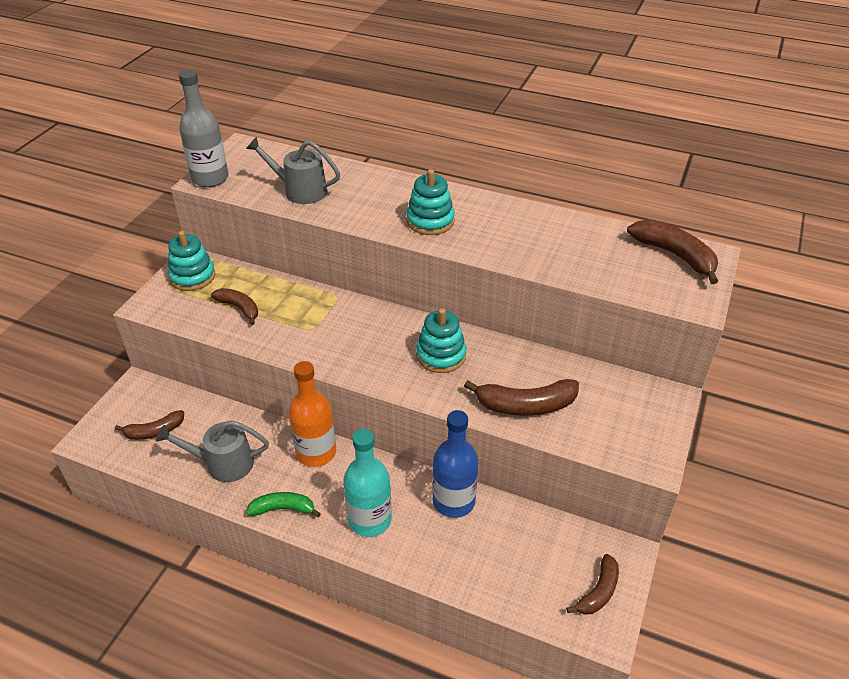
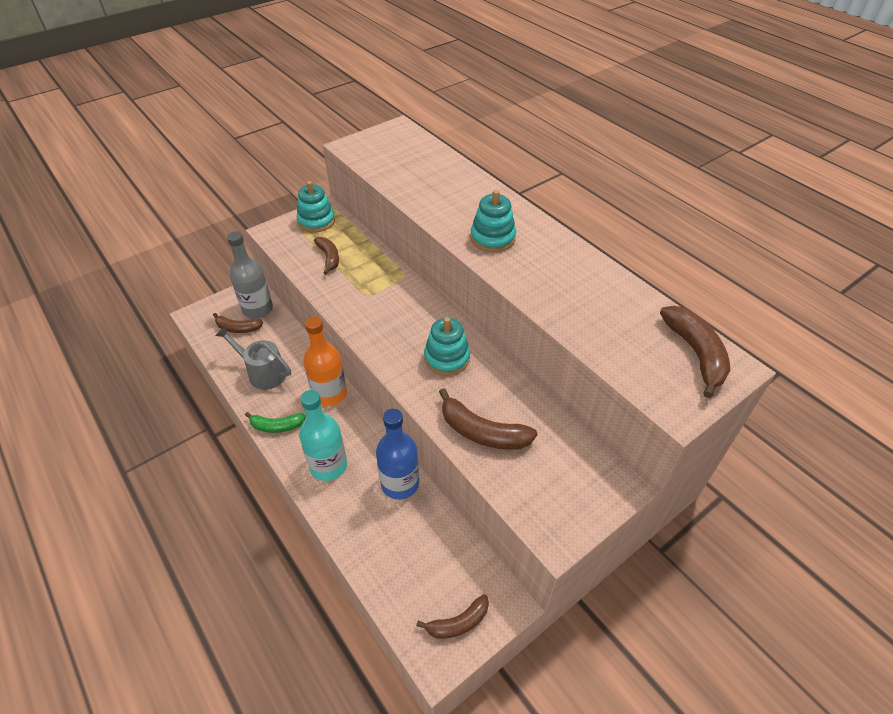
camera: 30 degrees right, 5 degrees up
grey bottle [179,70,228,187] -> grey bottle moved to [227,231,273,318]
grey watering can [246,137,340,204] -> none
green banana [246,492,321,517] -> green banana turned 150 degrees clockwise [245,412,306,433]

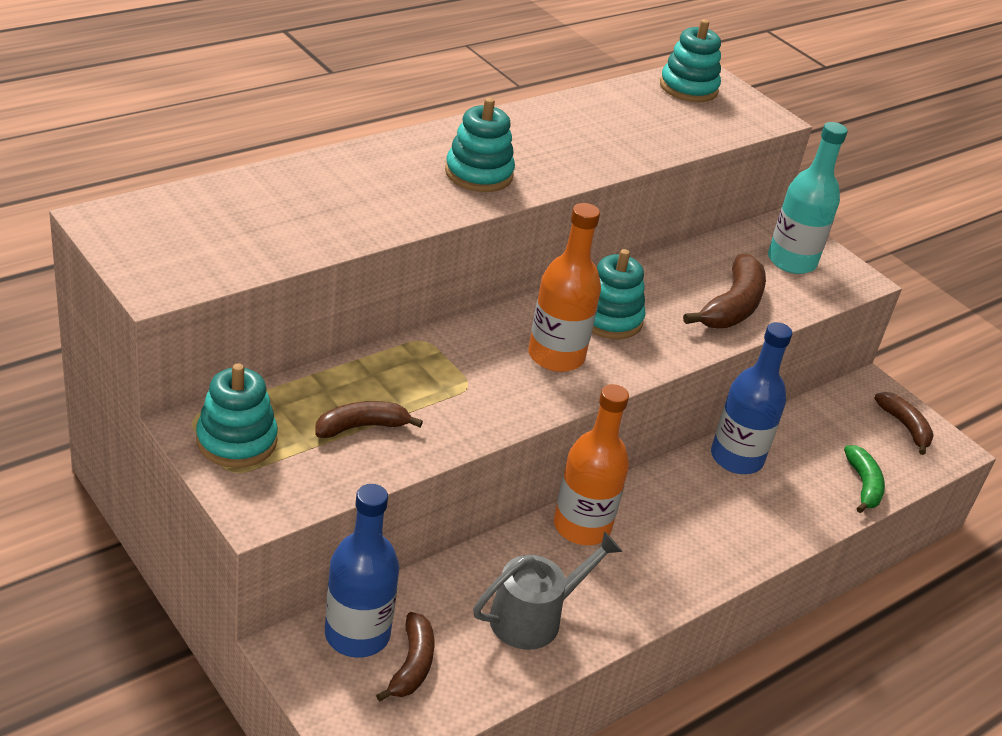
camera: 95 degrees left, 10 degrees down
grey watering can [215,326,291,390] -> grey watering can turned 150 degrees counterclockwise [473,531,622,650]
grey bottle [227,231,273,318] -> blue bottle [325,484,399,658]
green banana [245,412,306,433] -> green banana moved to [844,445,885,513]
turquoise bottle [299,390,347,481] -> turquoise bottle moved to [768,122,847,274]
brown banana [660,306,730,398] -> turquoise stacking toy [660,19,721,102]
none -> orange bottle [528,203,601,372]

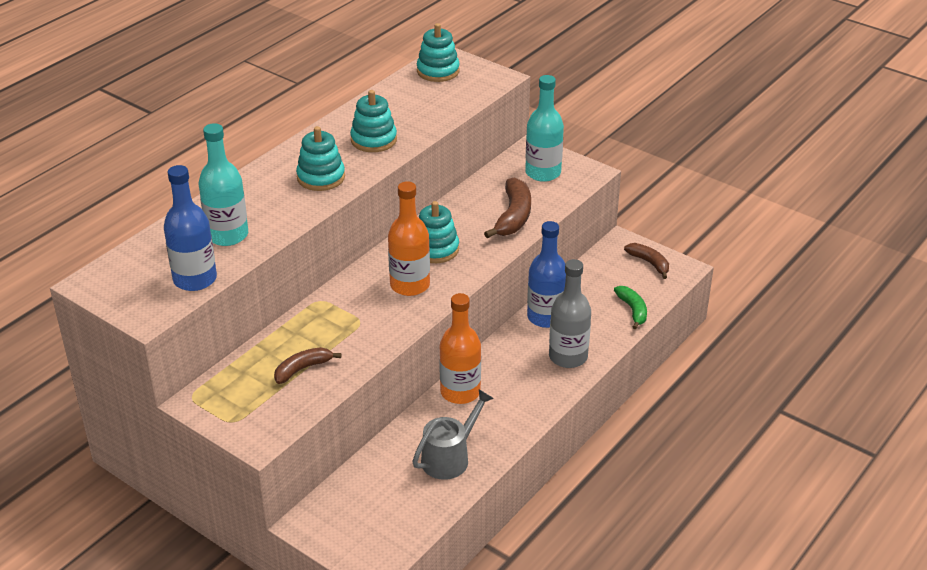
camera: 10 degrees left, 0 degrees up
turquoise stacking toy [196,363,278,468] -> turquoise stacking toy moved to [350,90,397,152]
blue bottle [325,484,399,658] -> blue bottle moved to [164,165,217,291]
brown banana [376,612,435,702] -> none
none -> turquoise bottle [199,123,248,246]
none -> grey bottle [549,259,591,368]

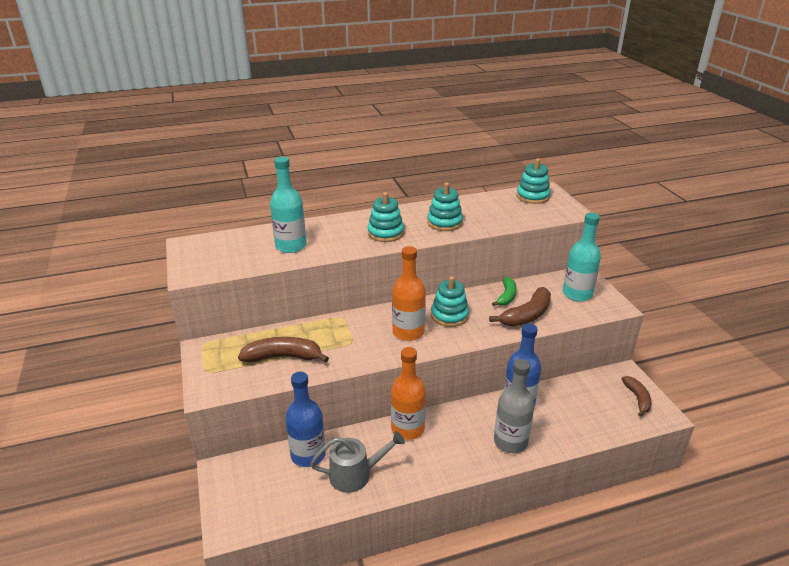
camera: 35 degrees right, 5 degrees down
blue bottle [164,165,217,291] -> blue bottle moved to [285,372,326,467]
brown banana [274,347,342,384] -> brown banana [238,337,329,362], size x1.54
green banana [614,286,647,329] -> green banana moved to [492,277,516,306]

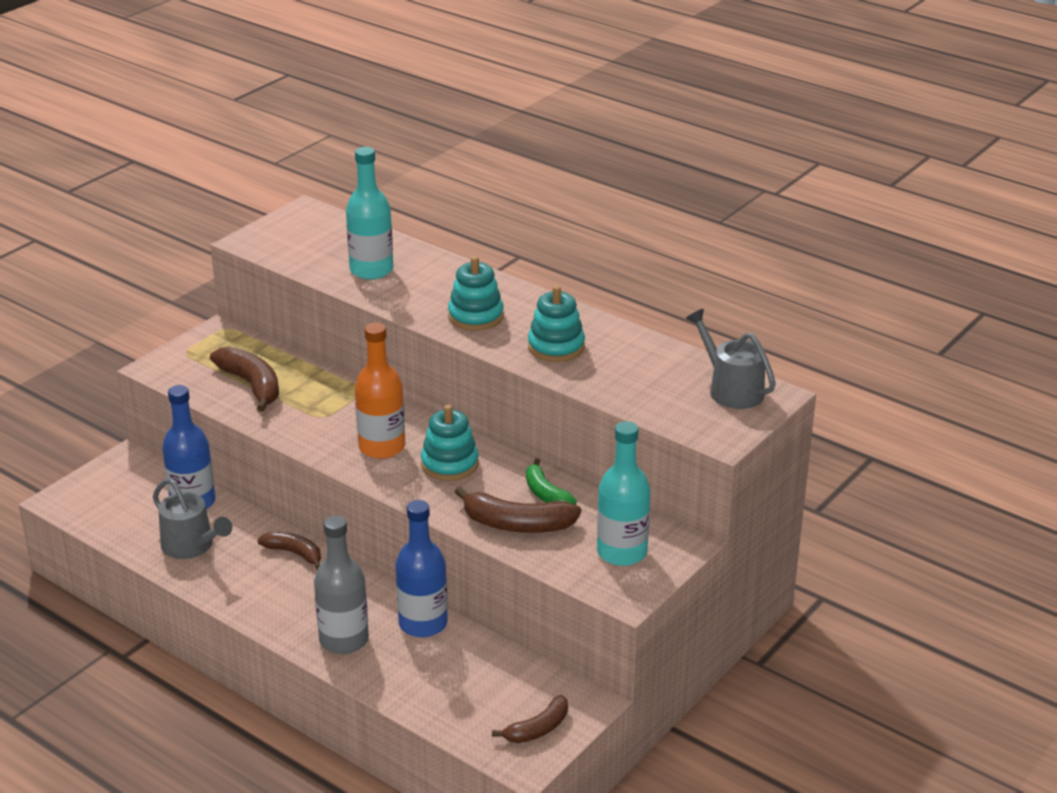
camera: 55 degrees right, 0 degrees up
orange bottle [391,347,426,440] -> brown banana [257,531,321,570]
green banana [492,277,516,306] -> green banana turned 75 degrees clockwise [526,459,577,505]
turquoise stacking toy [516,158,551,204] -> grey watering can [686,309,776,409]

